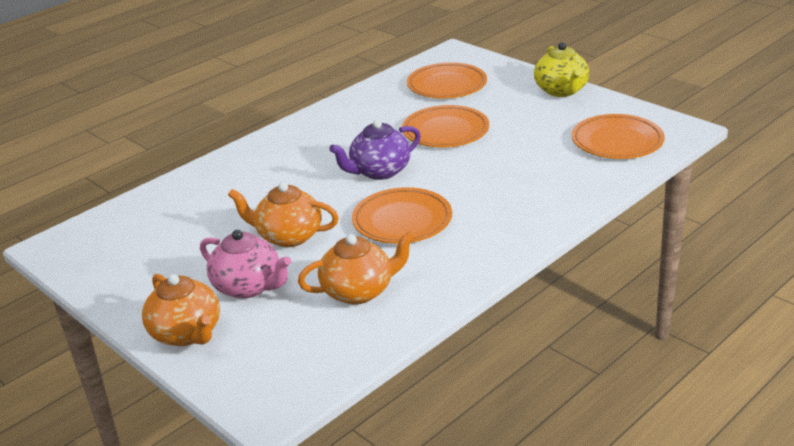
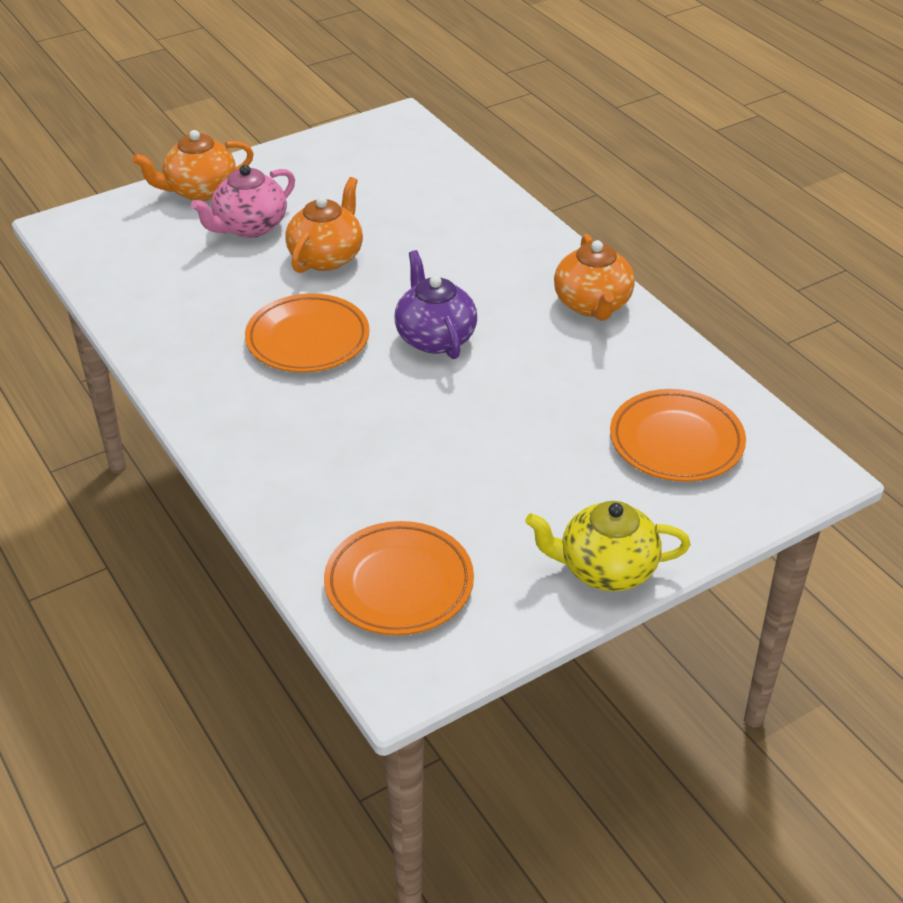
camera: 100 degrees right, 10 degrees up
orange teapot [298,231,415,304] -> orange teapot moved to [554,234,635,321]
orange plate [402,105,489,147] -> none

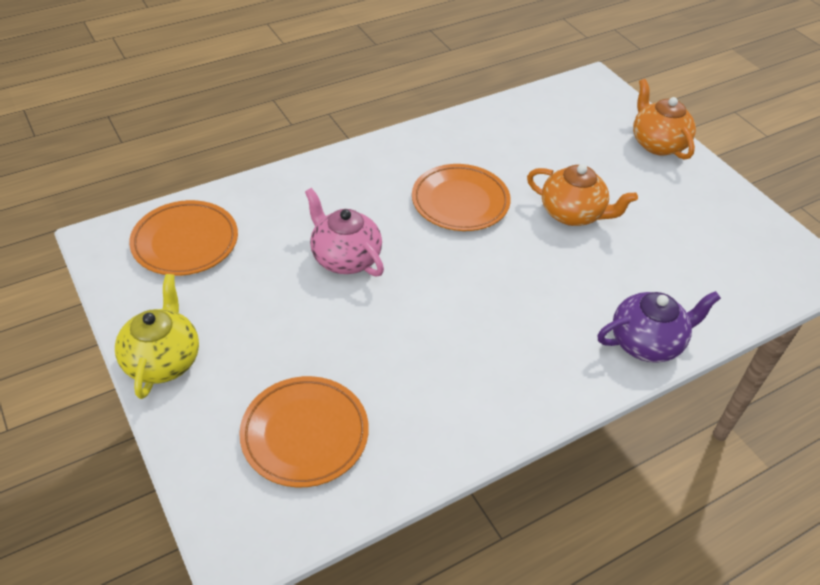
camera: 90 degrees right, 5 degrees up
pink teapot [191,165,295,238] -> pink teapot moved to [305,188,384,277]
purple teapot [394,250,477,359] -> purple teapot moved to [597,291,721,363]
orange teapot [554,234,635,321] -> none

